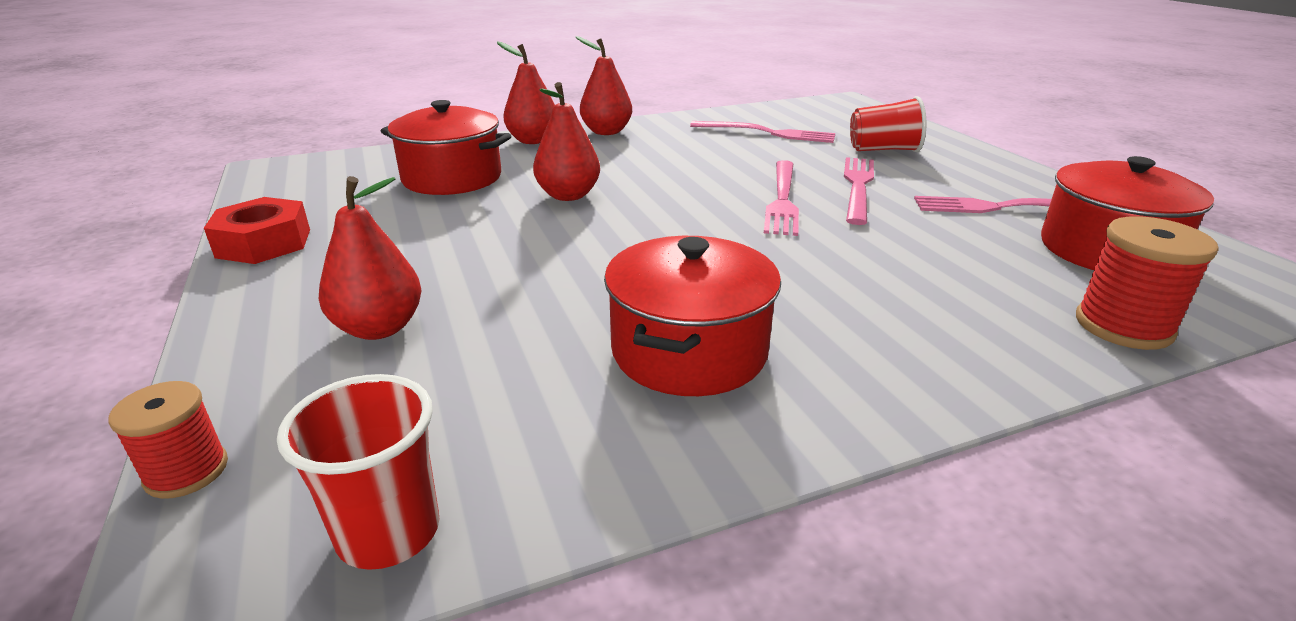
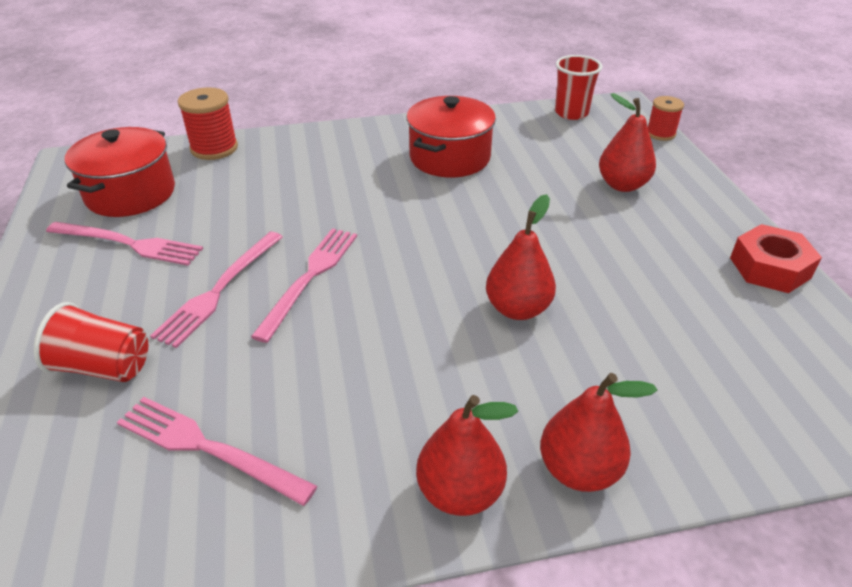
camera: 170 degrees left, 10 degrees up
red pot [381,100,511,195] -> none

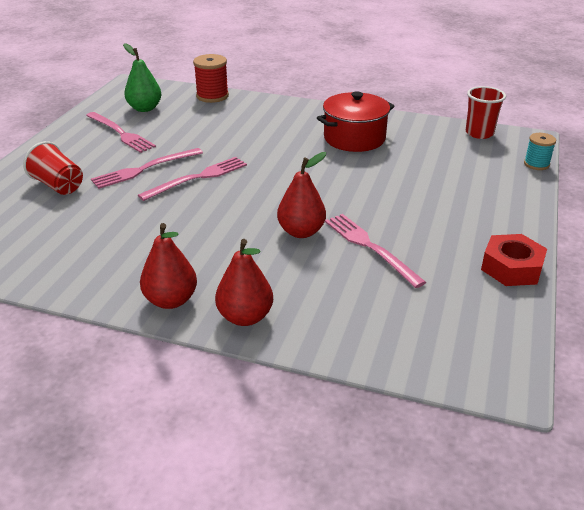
camera: 30 degrees right, 5 degrees down
red pot [65,127,175,217] -> green pear [123,43,162,112]
pink fork [117,397,318,506] -> pink fork moved to [325,214,426,288]
red pear [599,93,656,192] -> none
red spool [648,96,684,141] -> turquoise spool [524,133,556,170]

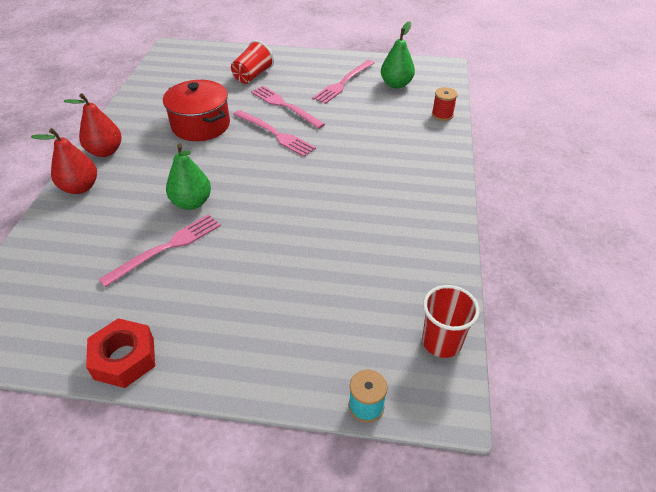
camera: 80 degrees right, 10 degrees up
red spool [193,54,229,103] -> red spool [432,87,458,121], size x0.65
red pear [277,152,326,238] -> green pear [166,143,211,210]
red pot [317,92,395,152] -> red pot moved to [163,80,230,141]

